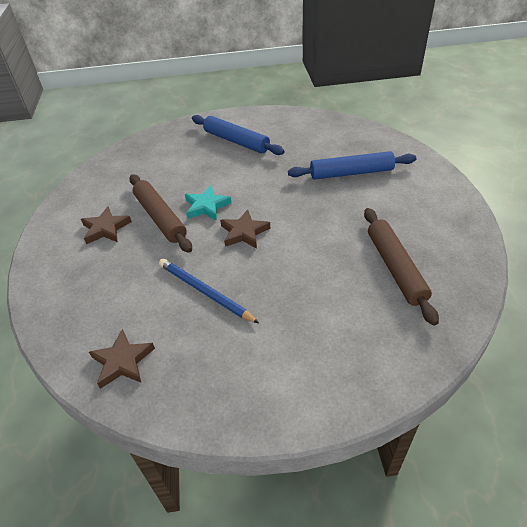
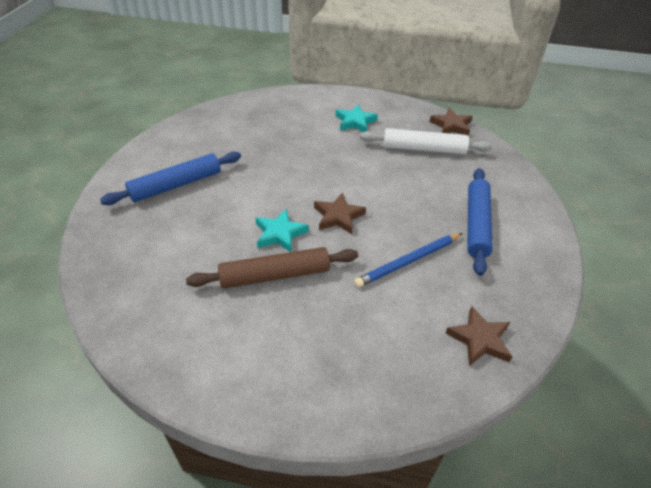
camera: 75 degrees left, 0 degrees up
brown star [81,206,132,244] -> brown star moved to [429,108,473,136]
blue rolling pin [288,151,416,180] -> blue rolling pin moved to [467,168,493,276]
brown rolling pin [364,208,439,325] -> white rolling pin [360,128,492,154]
none -> turquoise star [336,104,378,132]

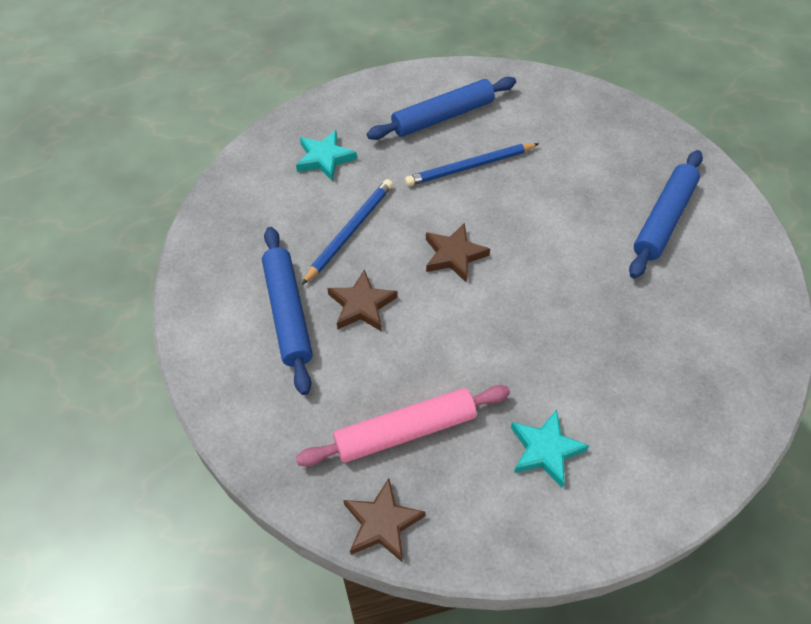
camera: 155 degrees right, 10 degrees up
brown rolling pin [186,247,358,288] -> blue pencil [405,143,539,186]
turquoise star [255,209,309,252] -> turquoise star moved to [296,130,357,181]
white rolling pin [360,128,492,154] -> pink rolling pin [296,385,510,467]
brown star [445,306,513,366] -> brown star moved to [328,269,398,332]
none -> blue rolling pin [367,77,516,140]

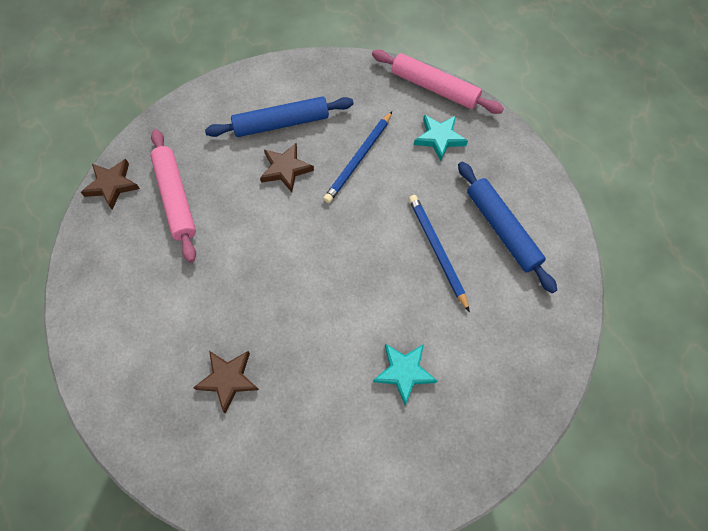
camera: 90 degrees right, 10 degrees up
blue pencil [302,179,393,285] -> blue pencil turned 90 degrees clockwise [323,111,392,203]
brown star [426,223,490,283] -> brown star moved to [193,351,259,413]
turquoise star [511,410,589,488] -> turquoise star moved to [373,344,437,405]
blue rolling pin [629,150,703,278] -> none
none -> pink rolling pin [372,50,504,114]

